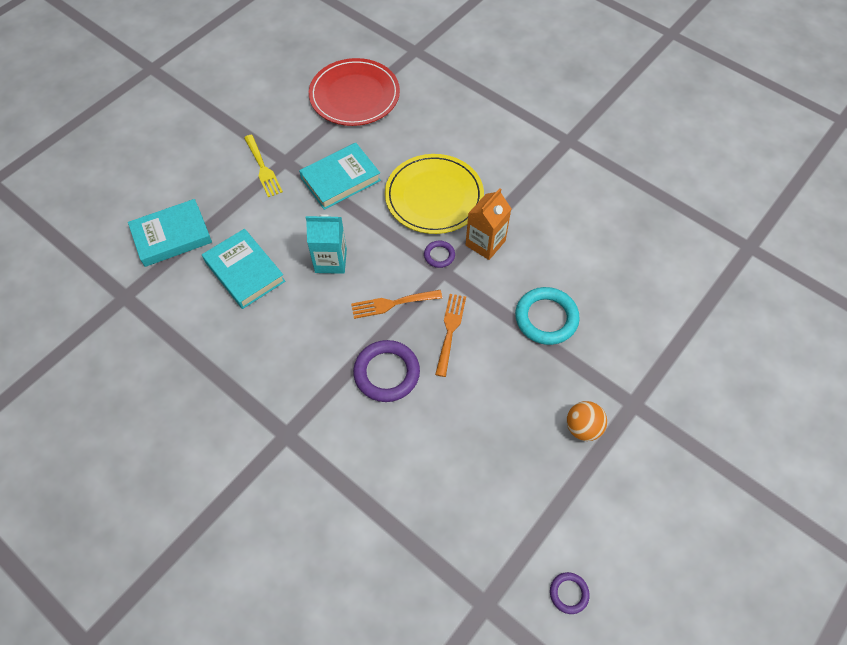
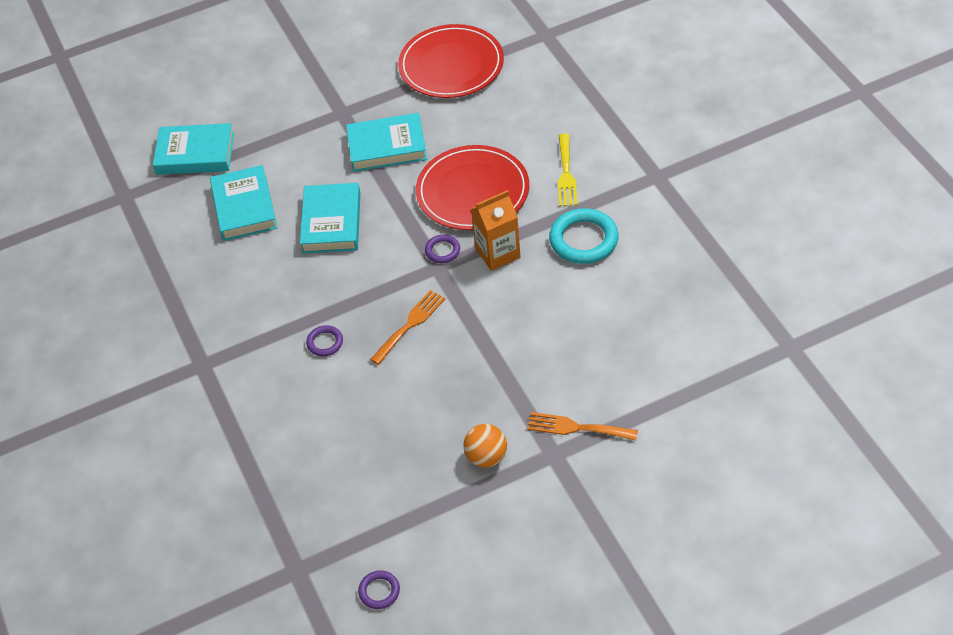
camera: 30 degrees right, 10 degrees down
yellow fork [244,135,283,197] -> yellow fork moved to [558,133,577,206]
turquoise carton [306,214,347,274] -> turquoise book [300,183,360,254]
orange fork [351,290,442,319] -> orange fork moved to [527,412,638,441]
purple ring [353,340,420,402] -> purple ring [306,325,343,356], size x0.52
yellow plate [385,154,484,234] -> red plate [416,145,529,230]
turquoise ring [515,287,580,345] -> turquoise ring moved to [549,208,619,264]

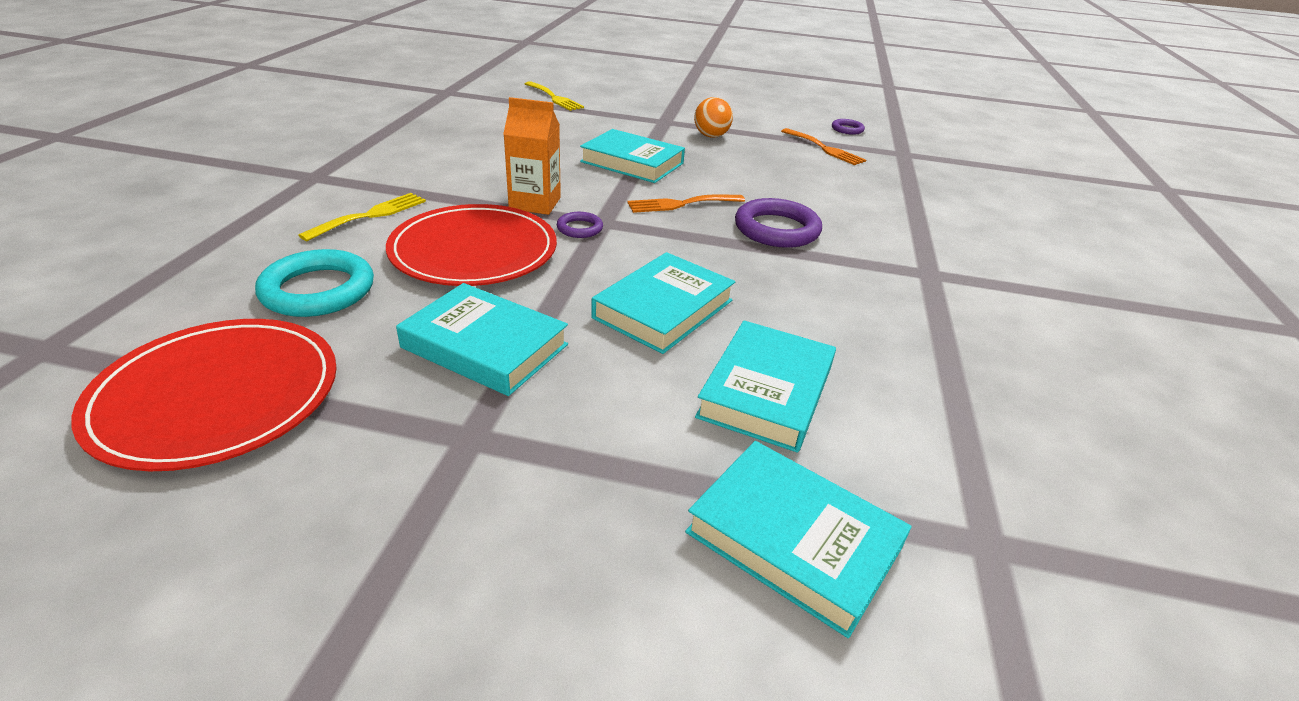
camera: 150 degrees left, 15 degrees down
purple ring [306,325,343,356] -> purple ring [735,198,822,248], size x1.94
orange fork [527,412,638,441] -> orange fork moved to [781,128,866,165]
turquoise ring [549,208,619,264] -> turquoise ring moved to [255,249,374,317]
none -> yellow fork [525,81,584,111]
none -> turquoise book [580,129,685,183]

